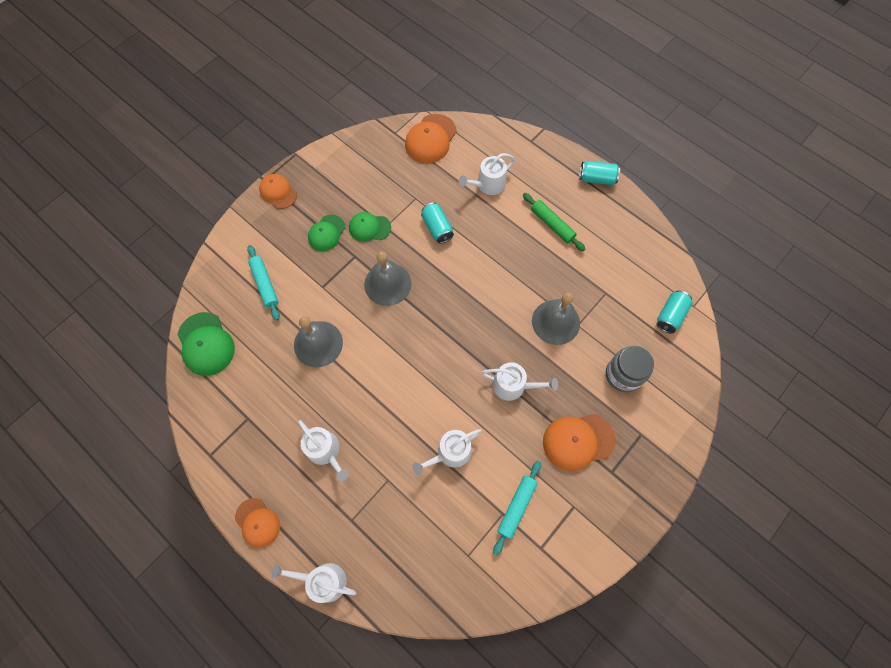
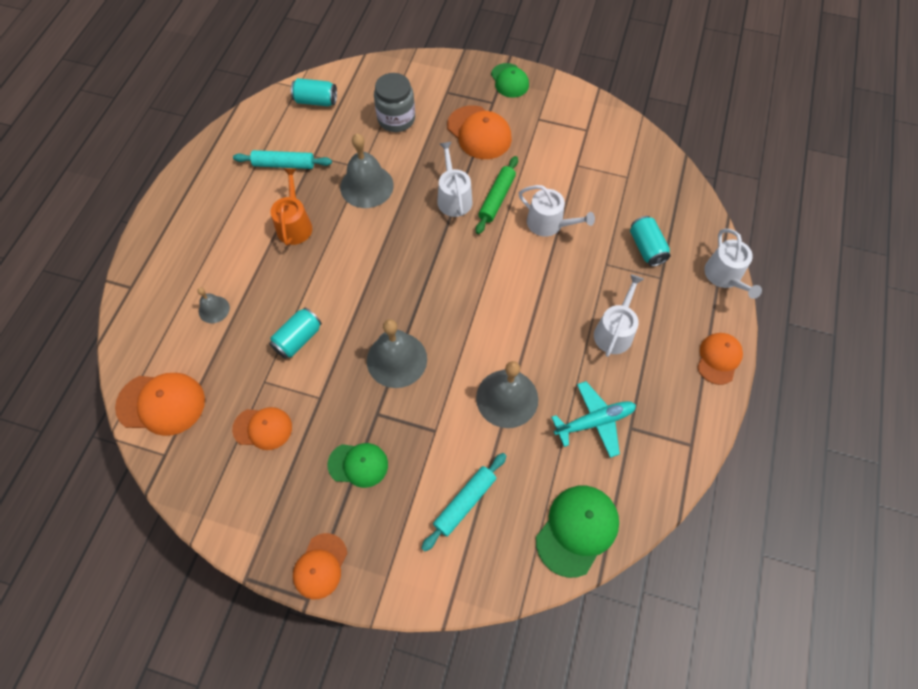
camera: 115 degrees left, 5 degrees down
green cap [349,212,391,242] -> green cap moved to [491,63,529,98]
white watering can [458,153,515,195] -> grey bell [197,287,230,323]
turquoise rolling pin [493,461,541,556] -> turquoise rolling pin moved to [233,150,332,169]
green rolling pin [523,193,585,251] -> green rolling pin moved to [476,156,518,234]
turquoise can [579,161,620,185] -> turquoise can moved to [630,216,670,267]
none -> orange cap [232,407,292,450]
none -> orange watering can [271,169,312,246]
none -> turquoise plane [551,381,636,458]

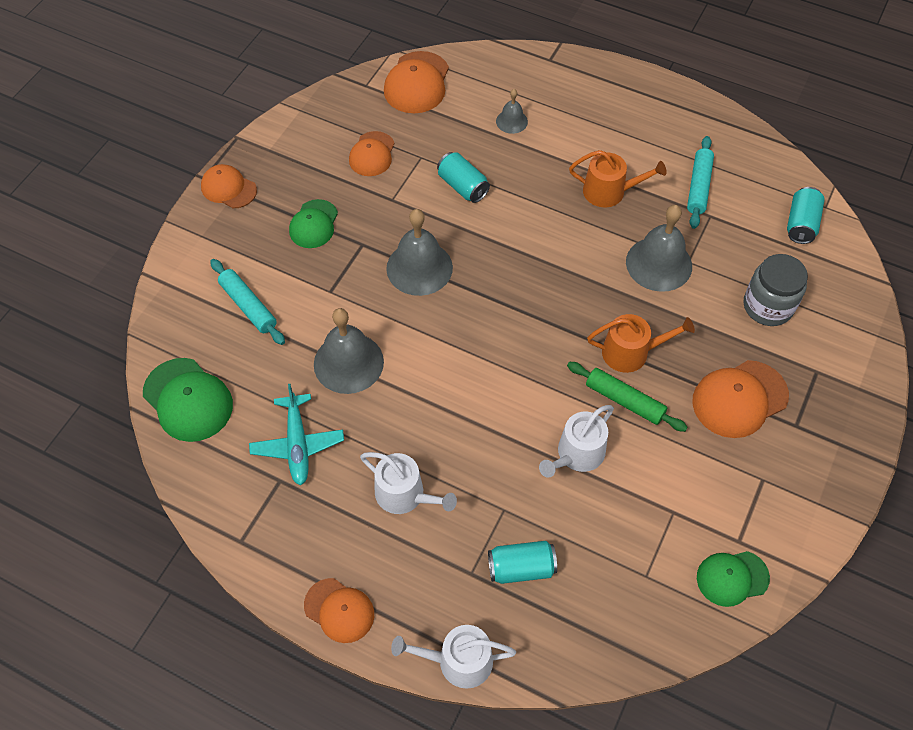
camera: 100 degrees right, 5 degrees down
white watering can [437,142,473,217] -> orange watering can [587,314,695,373]
green cap [491,63,529,98] -> green cap moved to [697,551,770,607]

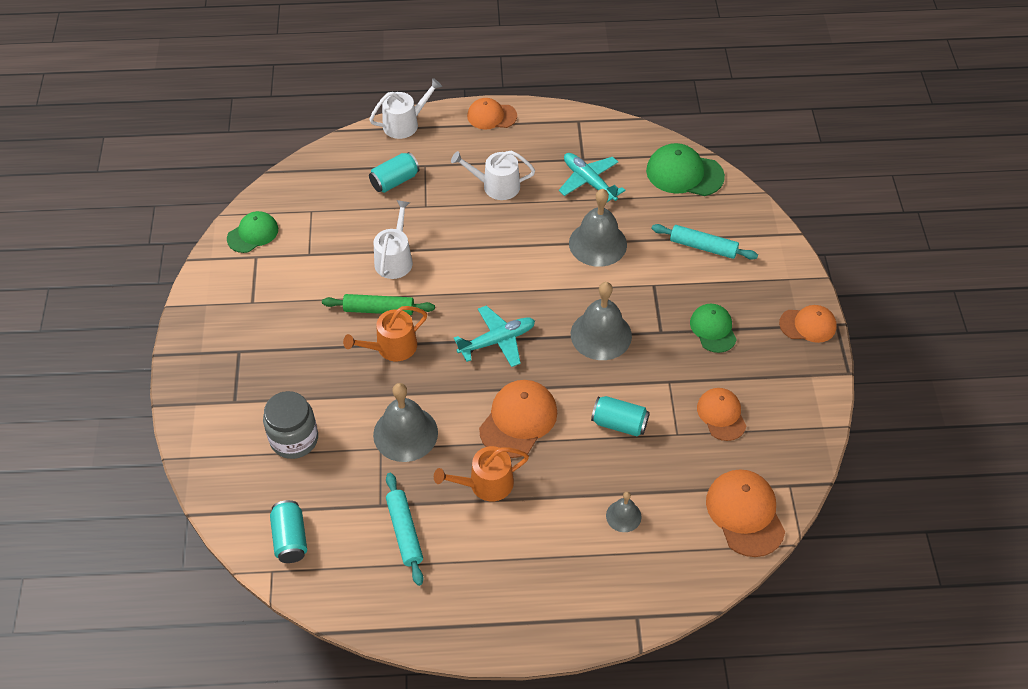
camera: 150 degrees right, 5 degrees down
orange cap [692,360,789,438] -> orange cap moved to [479,380,557,458]
none -> turquoise plane [454,305,535,367]

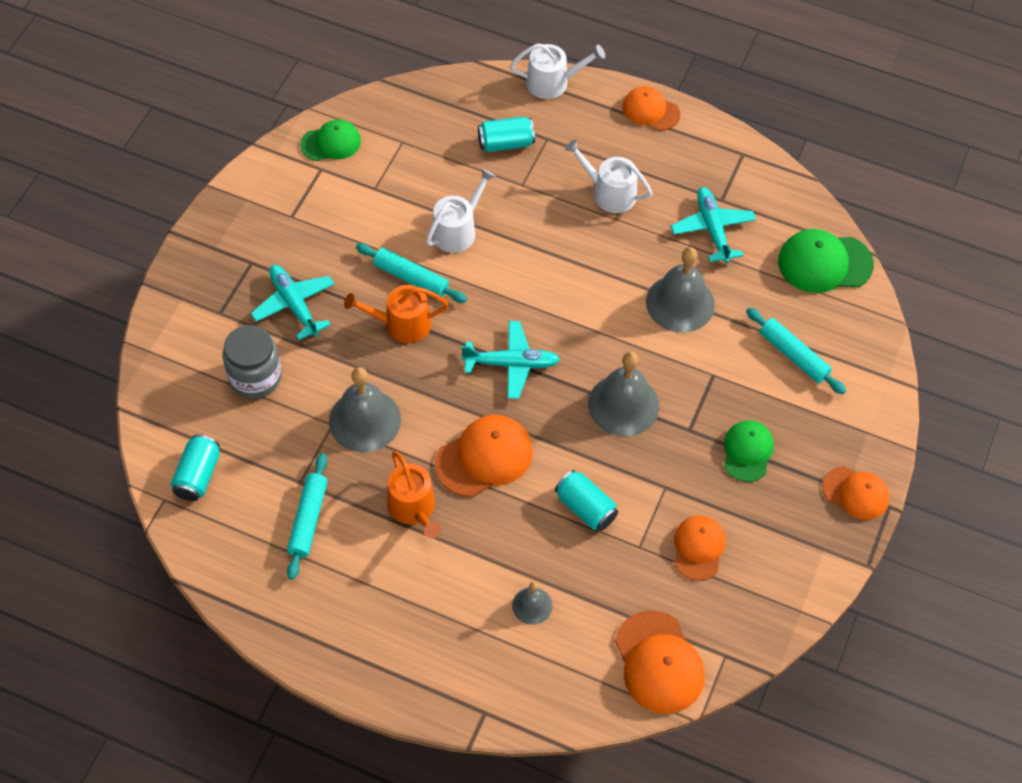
camera: 25 degrees right, 5 degrees up
green rolling pin [322,294,435,315] -> turquoise rolling pin [356,243,467,303]
orange watering can [434,446,529,501] -> orange watering can turned 120 degrees counterclockwise [387,451,441,539]
green cap [646,143,725,196] -> green cap turned 45 degrees counterclockwise [778,229,874,293]
orange cap [706,469,785,557] -> orange cap turned 150 degrees clockwise [615,610,704,714]
none -> turquoise plane [251,265,335,340]

